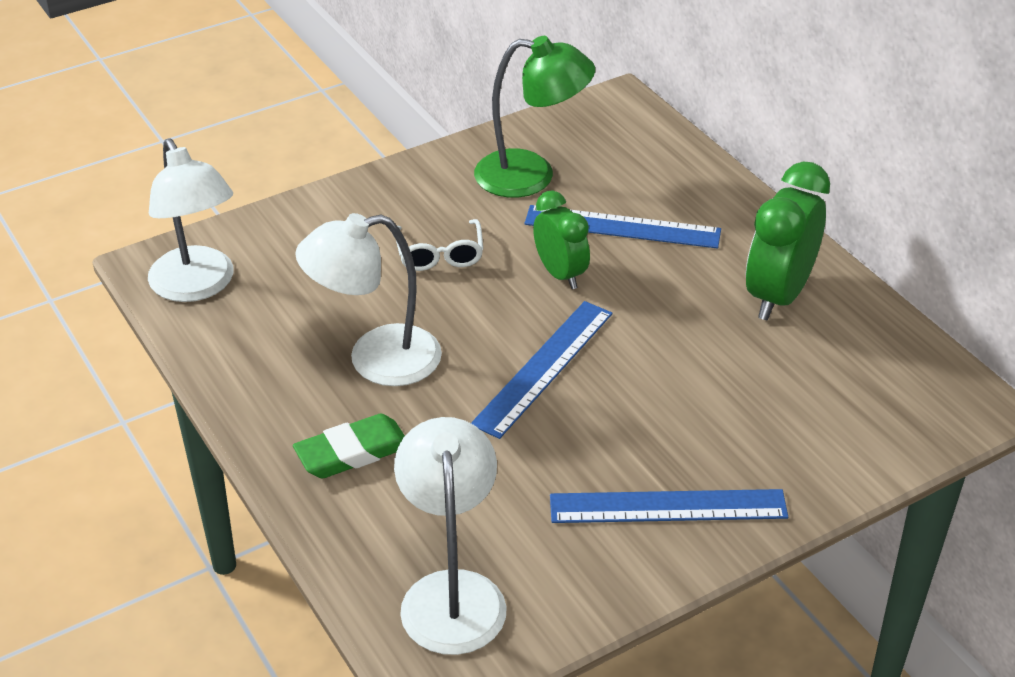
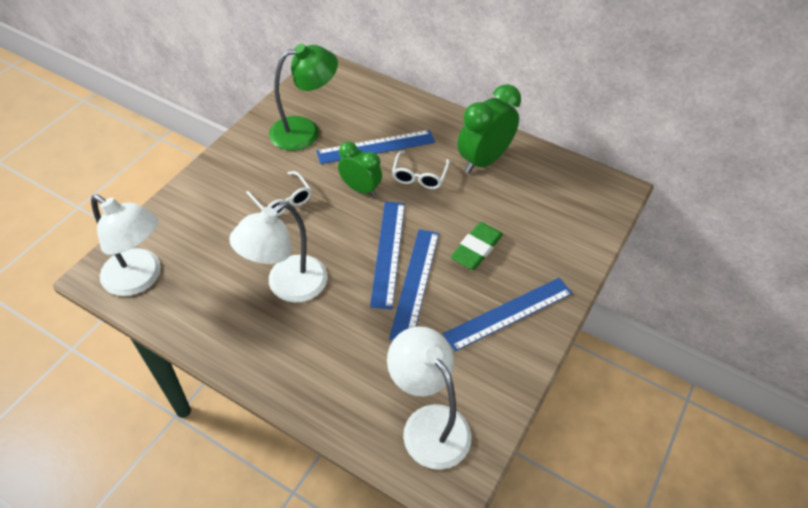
camera: 30 degrees left, 10 degrees up
green eraser [293,414,405,479] -> green eraser moved to [451,222,503,270]
green clock [746,161,830,320] -> green clock turned 45 degrees clockwise [457,84,521,173]
none -> blue ruler [389,229,439,340]
none -> white glasses [392,151,450,189]

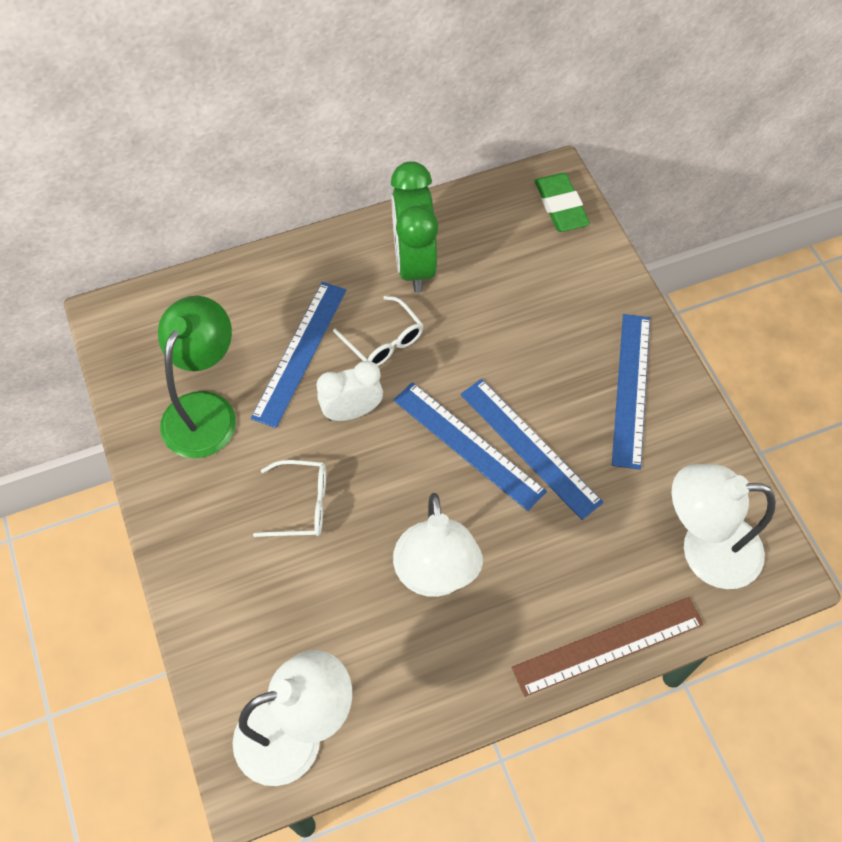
camera: 50 degrees left, 10 degrees up
green clock [338,142,382,197] -> white clock [316,361,383,421]
green eraser [451,222,503,270] -> green eraser moved to [535,173,590,232]
none -> brown ruler [512,597,704,697]

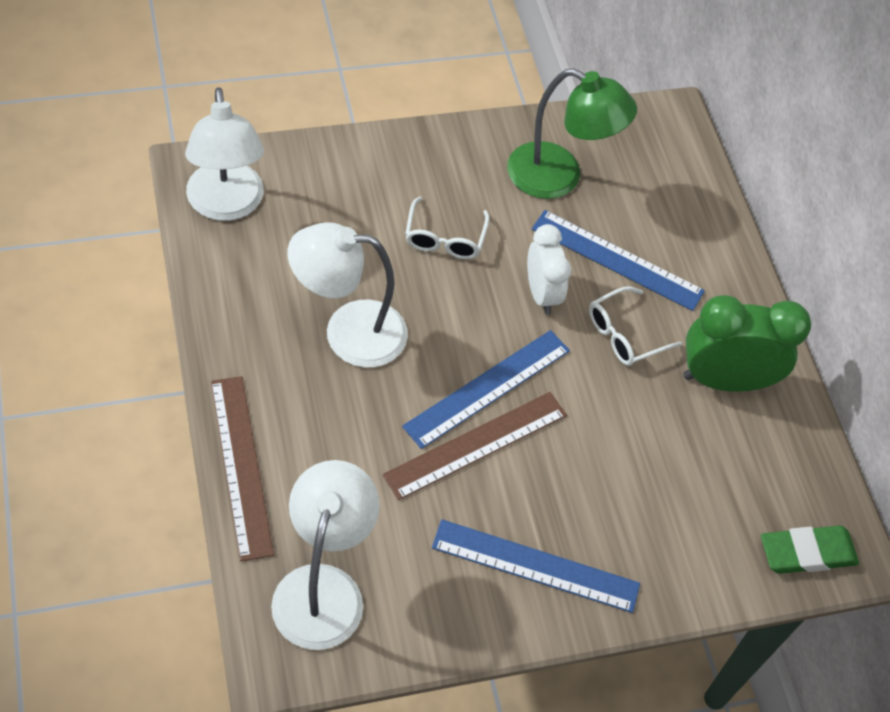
camera: 90 degrees right, 5 degrees down
blue ruler [460,379,603,520] -> brown ruler [382,392,567,500]

